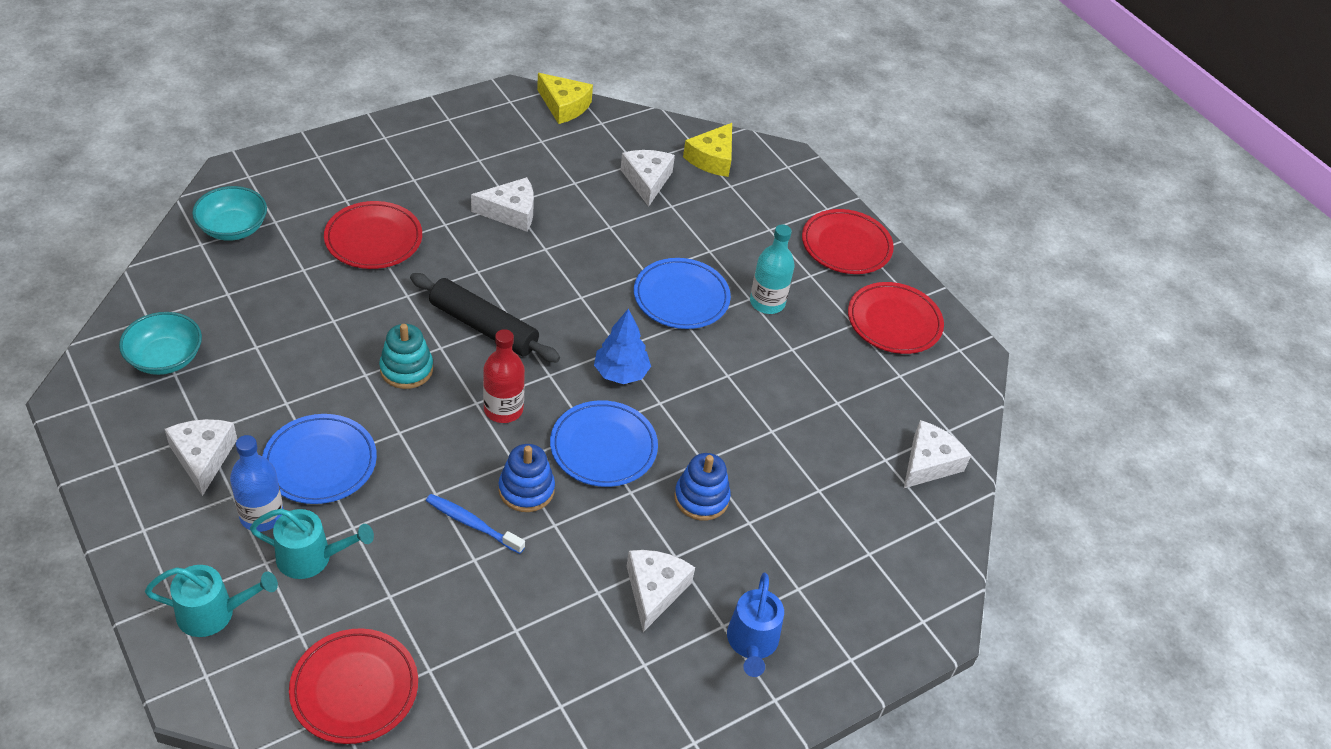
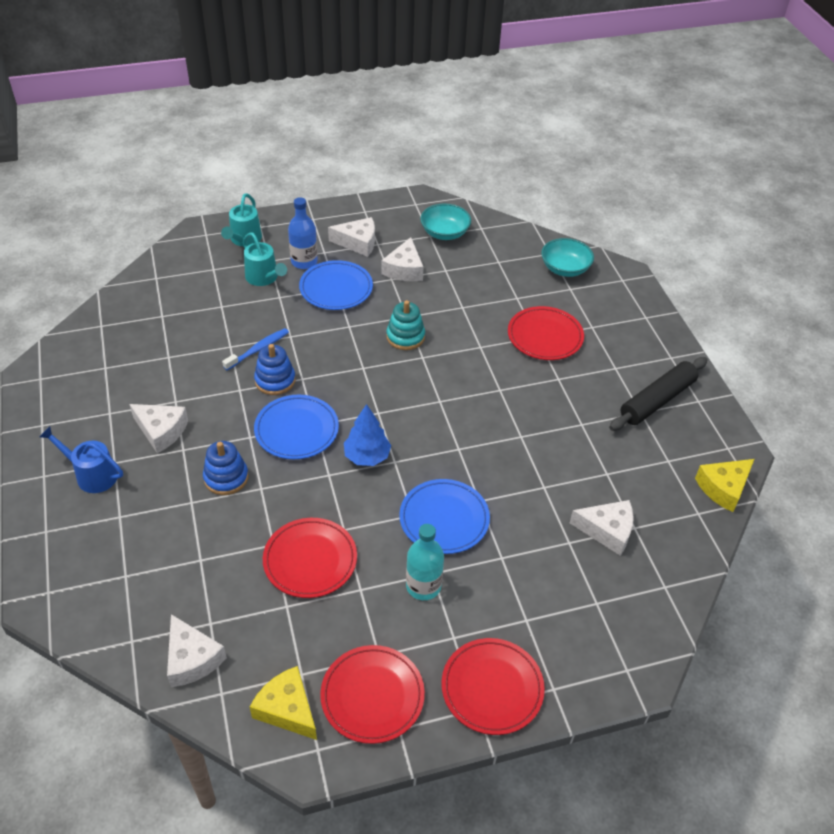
camera: 110 degrees right, 0 degrees up
turquoise watering can [250,509,374,579] -> turquoise watering can turned 60 degrees counterclockwise [243,232,287,286]
red plate [289,628,418,744] -> red plate moved to [263,518,357,598]
black rolling pin [410,273,560,362] -> black rolling pin moved to [609,357,707,431]
white cheese [471,177,534,232] -> white cheese moved to [381,237,424,281]
red bottle [483,329,525,423] -> none
yellow cheese [683,123,732,177] -> yellow cheese moved to [250,666,317,740]

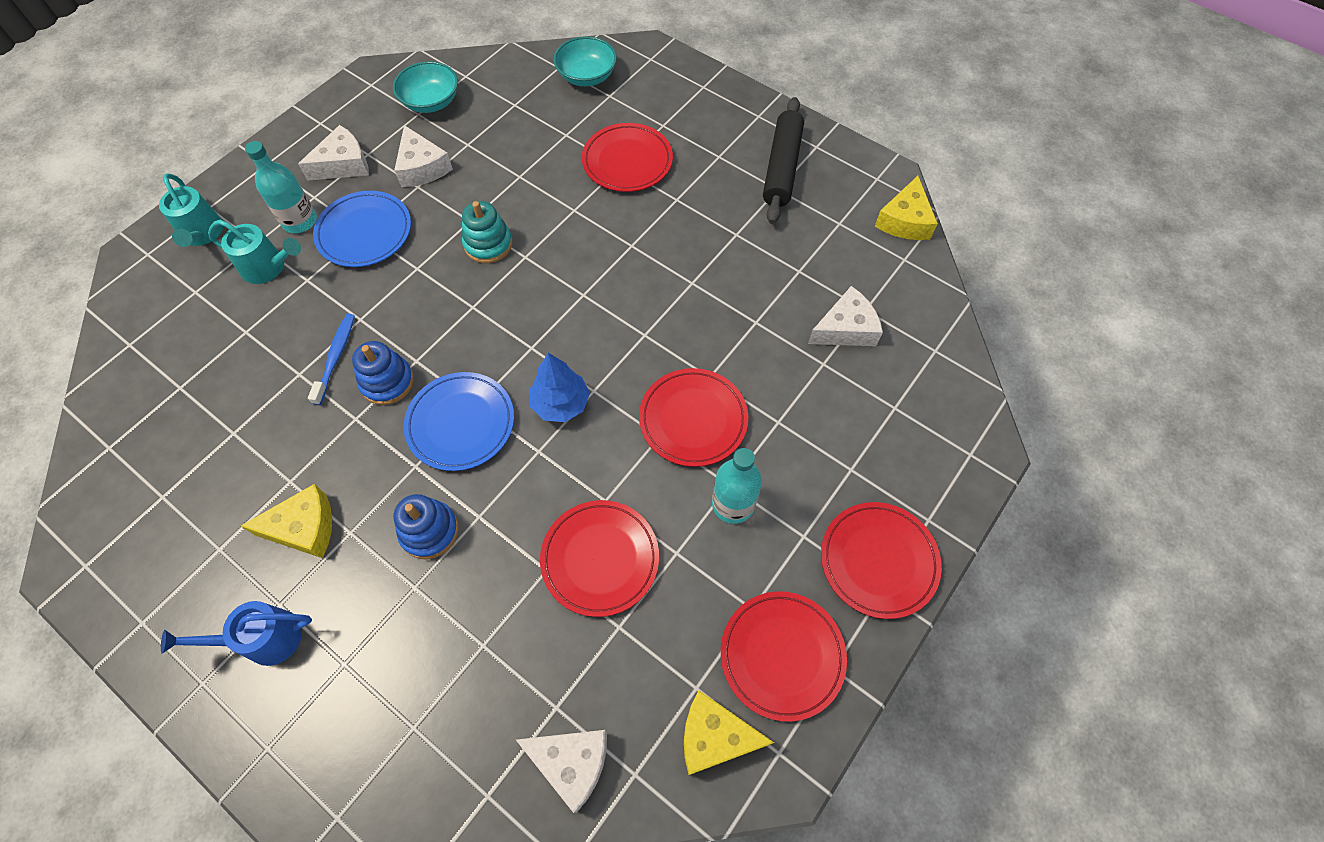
camera: 35 degrees left, 15 degrees up
white cheese [129,404,188,453] -> yellow cheese [241,484,332,558]
blue bottle [288,197,318,269] -> turquoise bottle [245,141,317,233]
blue plate [399,479,490,554] -> red plate [639,368,748,467]

